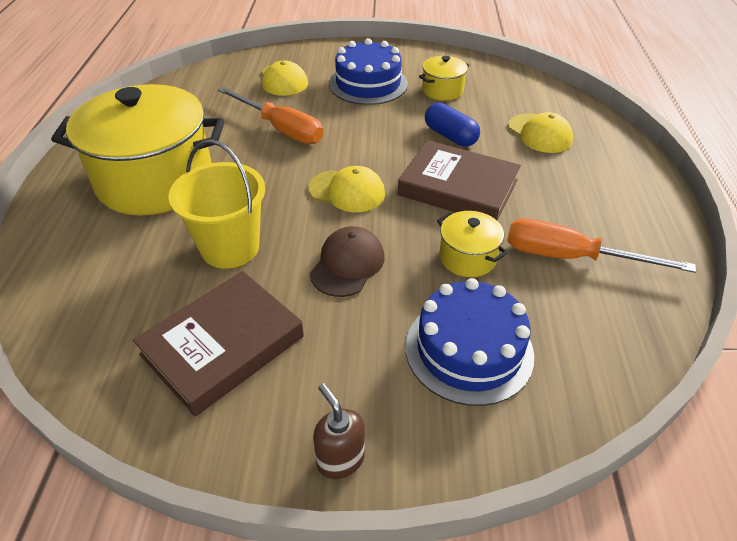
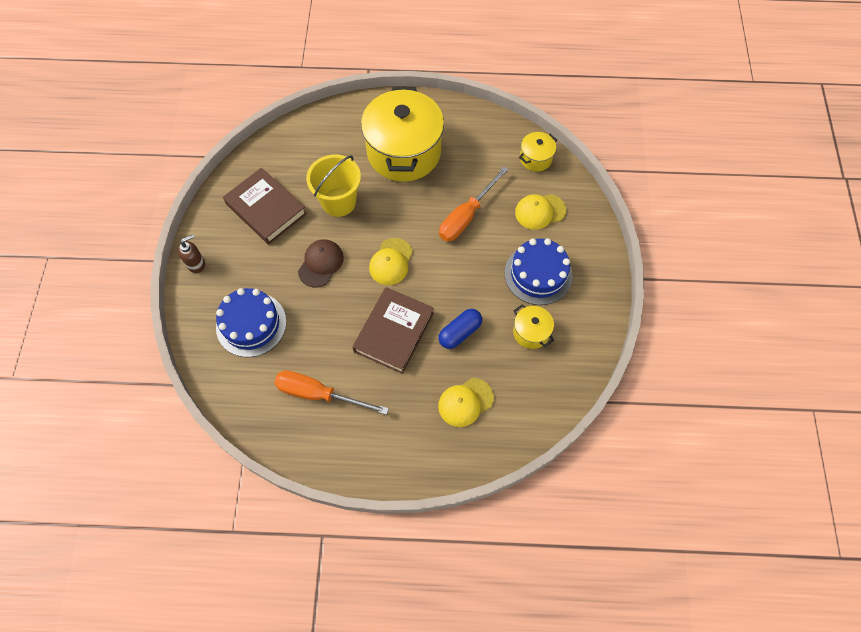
camera: 90 degrees right, 20 degrees up
brown cap [310,226,384,297] -> brown cap turned 90 degrees counterclockwise [298,239,344,287]
yellow pot [437,211,508,277] -> yellow pot moved to [519,132,557,172]
orange screwdriver [507,218,696,273] -> orange screwdriver turned 90 degrees counterclockwise [274,370,389,415]

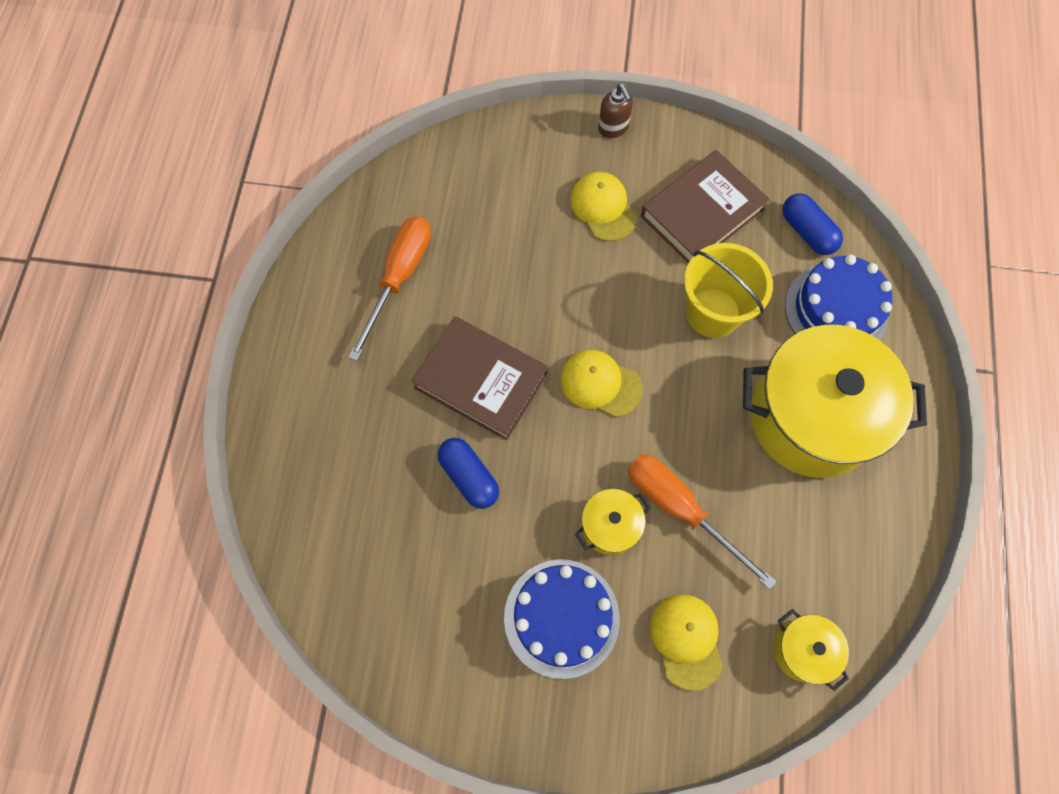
camera: 95 degrees right, 5 degrees up
blue cake [216,288,287,357] -> blue cake moved to [785,255,893,340]
brown cap [298,239,344,287] -> none
yellow cap [438,378,494,427] -> yellow cap moved to [570,172,637,241]
yellow pot [513,304,554,349] -> yellow pot moved to [575,489,651,555]
none -> blue capsule [782,193,843,255]

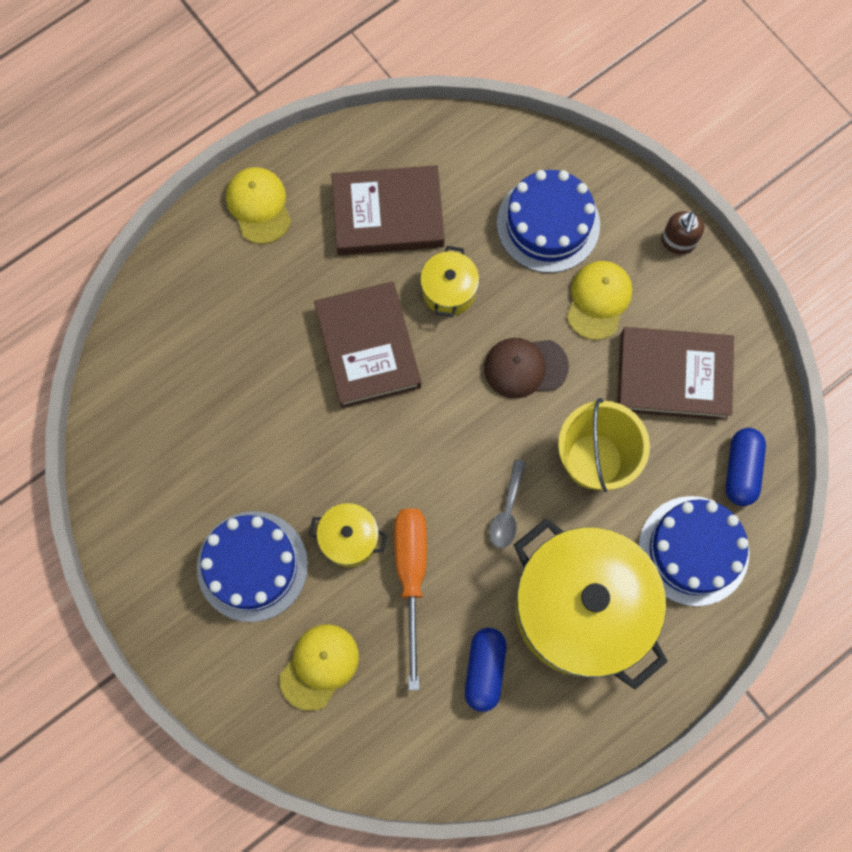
camera: 45 degrees right, 5 degrees up
orange screwdriver [348,217,431,361] -> brown book [331,165,445,255]
blue capsule [438,438,499,509] -> blue capsule moved to [465,628,507,712]
yellow cap [561,350,643,417] -> yellow cap moved to [226,167,291,244]
yellow pot [773,609,849,691] -> yellow pot moved to [420,246,479,317]
none -> brown cap [484,338,569,398]
none -> grey spoon [489,460,526,548]
none -> blue cake [497,170,600,273]

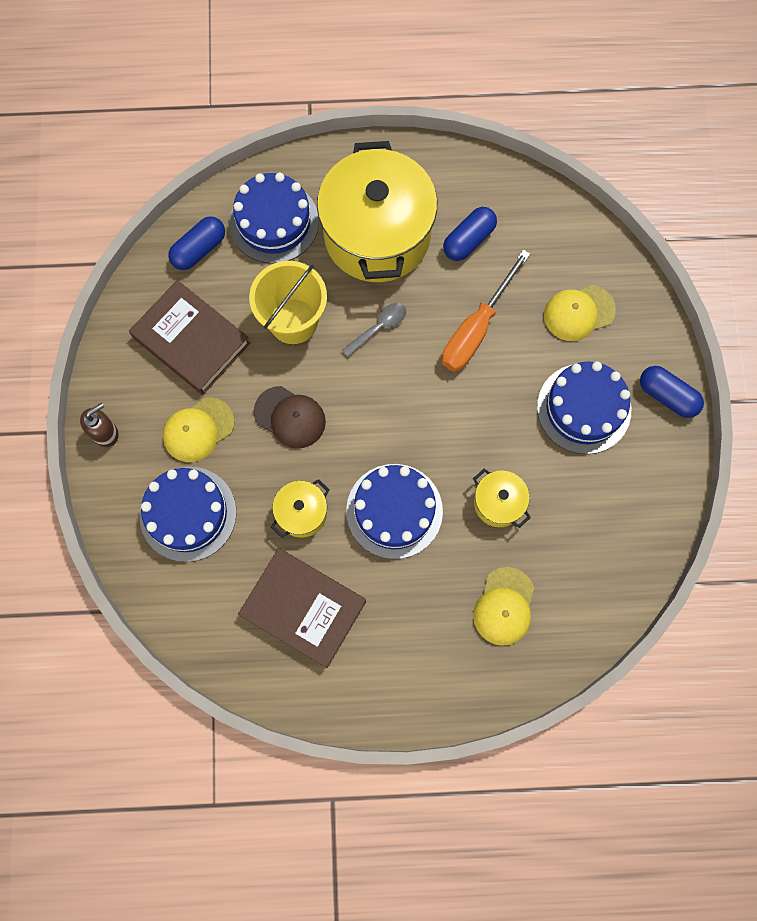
camera: 145 degrees left, 0 degrees up
yellow cap [226,167,291,244] -> yellow cap moved to [473,567,534,646]
yellow pot [308,503,388,567] -> yellow pot moved to [473,469,531,528]
brown book [314,281,421,408] -> blue cake [346,464,443,559]
none -> blue capsule [640,366,704,418]

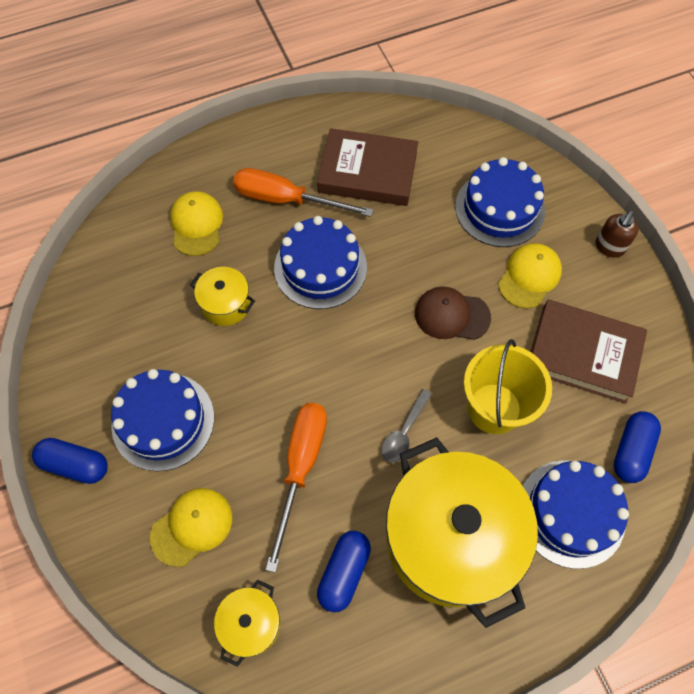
camera: 160 degrees right, 10 degrees down
yellow pot [271,479,330,538] -> yellow pot moved to [214,579,281,667]
none -> orange screwdriver [233,168,374,217]

